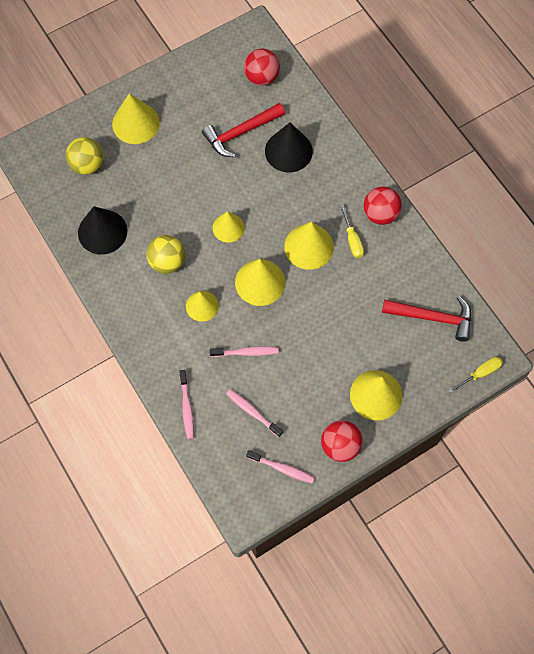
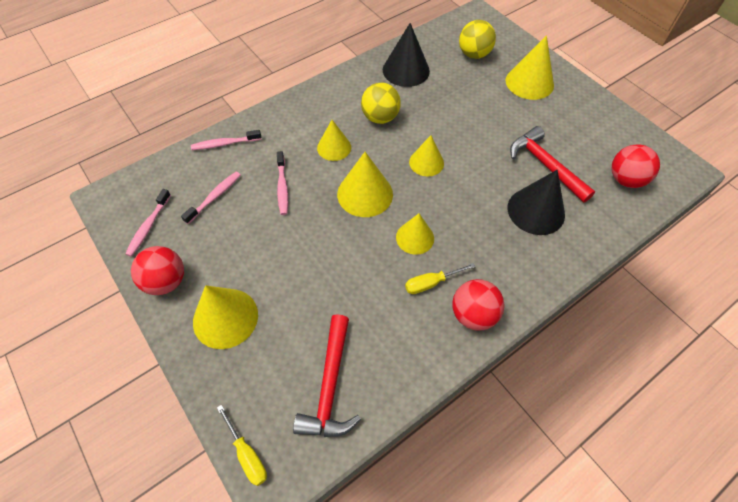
camera: 85 degrees right, 10 degrees down
yellow cone [284,222,334,270] -> yellow cone [396,214,434,255], size x0.65

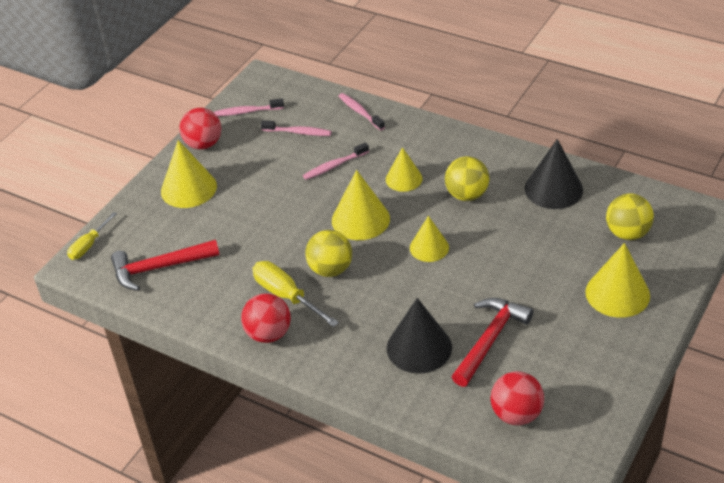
camera: 70 degrees right, 15 degrees down
yellow cone [396,214,434,255] -> yellow ball [305,230,352,277]
yellow screwdriver [405,263,476,294] -> yellow screwdriver [252,261,339,327], size x1.55

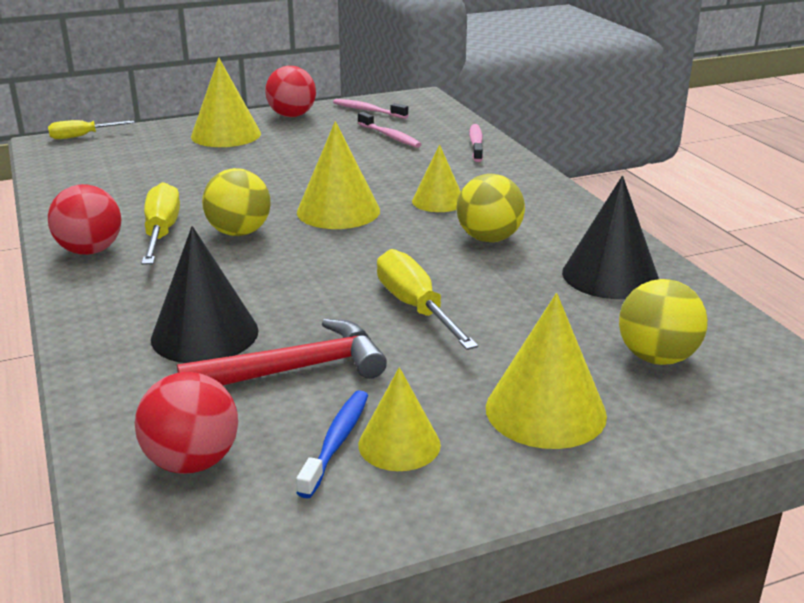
camera: 35 degrees right, 15 degrees down
red hammer [111,240,220,291] -> none
pink toothbrush [303,142,369,180] -> none
yellow cone [410,216,449,262] -> yellow cone moved to [358,367,441,471]
none -> blue toothbrush [296,390,368,498]
none -> yellow screwdriver [377,249,478,350]

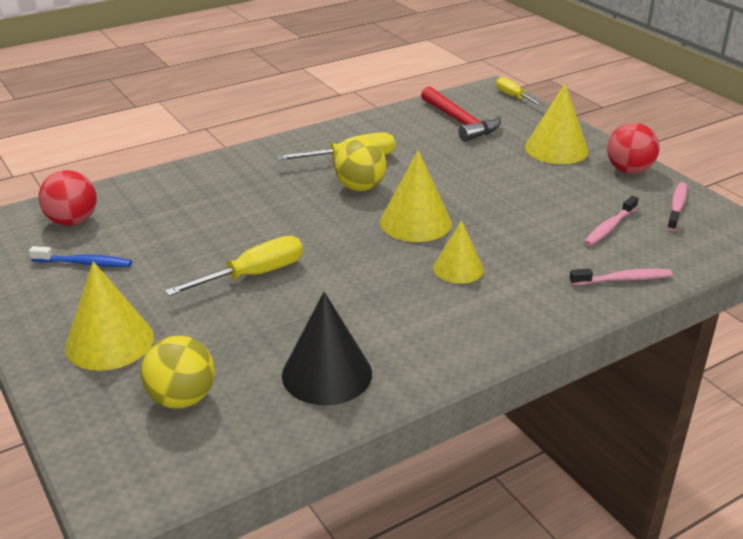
camera: 80 degrees right, 5 degrees up
red ball [48,184,121,255] -> none
black cone [151,226,259,363] -> none
red hammer [177,319,387,385] -> red hammer moved to [421,86,501,142]
yellow cone [358,367,441,471] -> none
yellow ball [457,174,525,242] -> none

